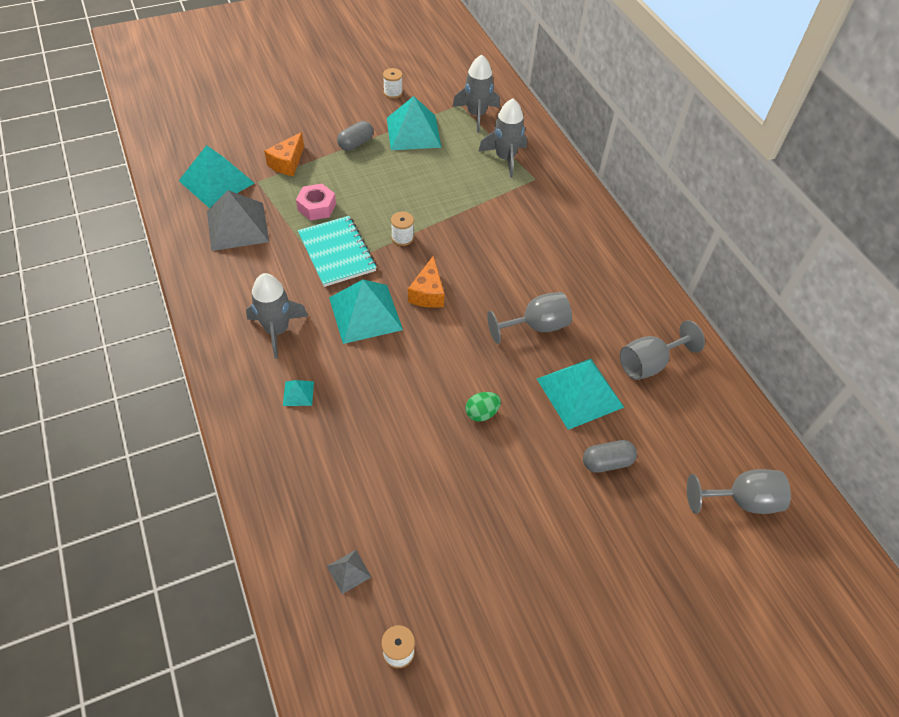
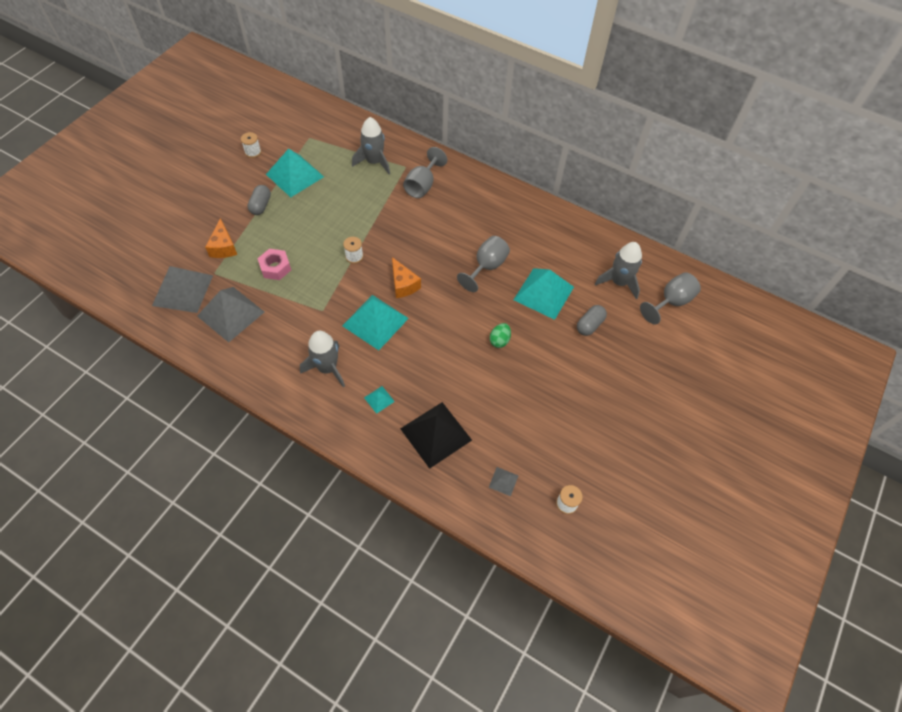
camera: 35 degrees left, 5 degrees up
turquoise pyramid [179,145,254,208] -> grey pyramid [152,266,213,313]
turquoise notebook [298,216,377,287] -> none
grey rocket [452,55,500,133] -> grey rocket moved to [595,242,642,300]
grey goblet [620,320,705,380] -> grey goblet moved to [403,147,447,198]
none -> black pyramid [400,402,472,469]

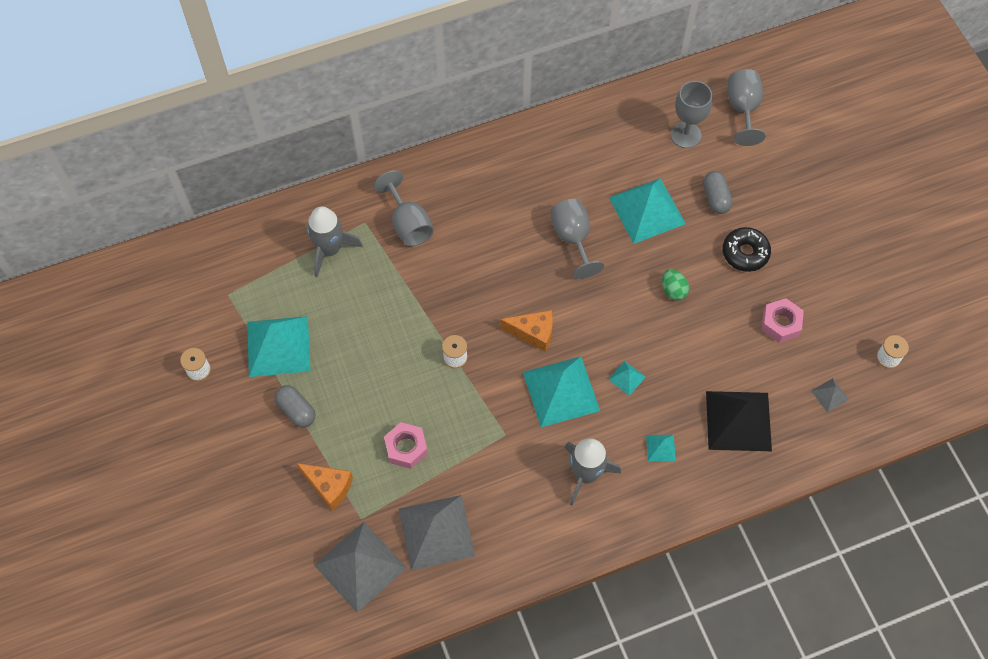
camera: 50 degrees left, 5 degrees up
grey rocket [595,242,642,300] -> grey goblet [671,81,712,148]
none -> turquoise pyramid [608,361,646,396]
none -> black donut [722,227,771,272]
none -> pink nut [761,298,804,343]

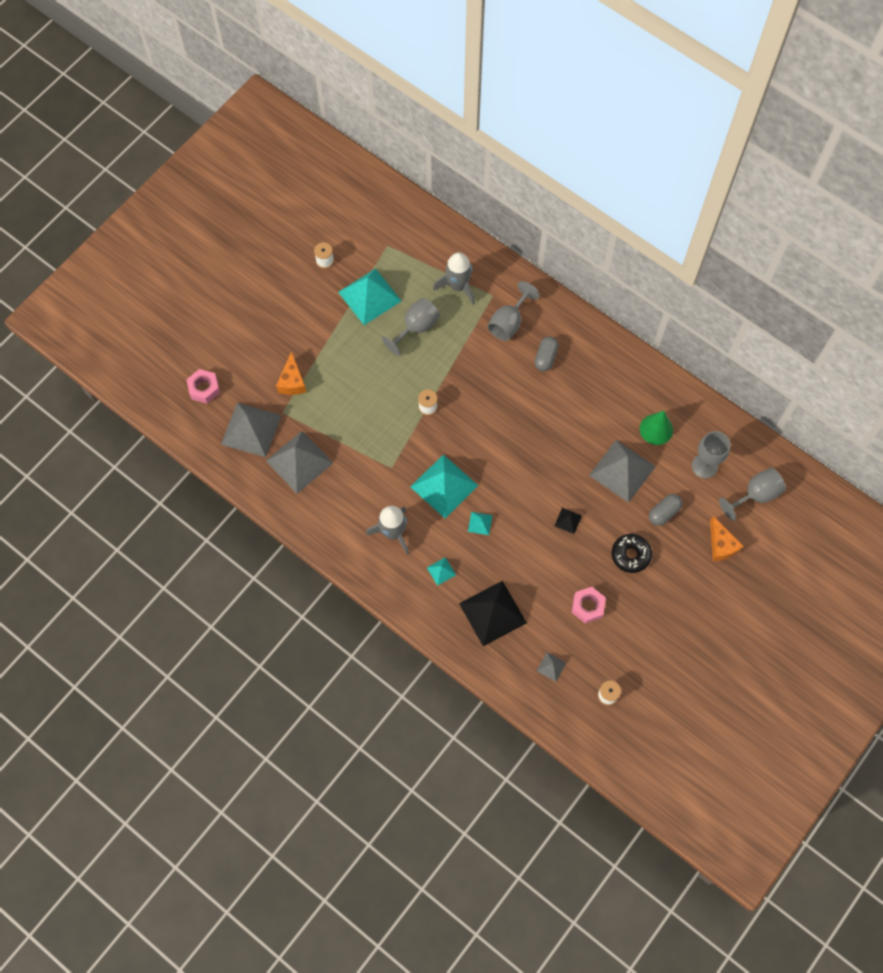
camera: 60 degrees right, 5 degrees up
grey capsule [275,385,315,427] -> grey capsule moved to [535,337,558,372]
pink nut [384,422,428,469] -> pink nut moved to [187,369,220,404]
orange cheese [500,310,553,352] -> orange cheese moved to [710,516,744,561]
grey goblet [550,199,604,279] -> grey goblet moved to [382,298,440,356]
turquoise pyramid [609,178,686,244] -> grey pyramid [589,440,656,503]
green egg [662,269,689,301] -> black pyramid [555,508,582,534]
none -> green cone [640,411,673,445]

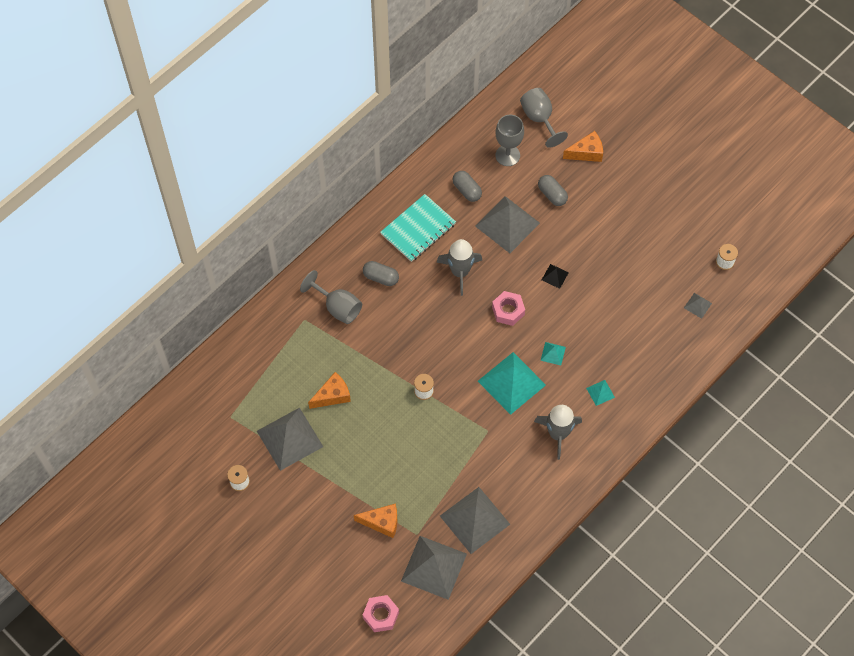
camera: 85 degrees left, 5 degrees down
turquoise pyramid [338,268,401,325] -> grey pyramid [257,408,323,471]
grey goblet [382,298,440,356] -> orange cheese [308,372,351,409]
grey rocket [433,252,475,305] -> grey rocket moved to [436,239,482,296]
black pyramid [459,581,527,646] -> none
pink nut [572,587,606,624] -> pink nut moved to [492,291,525,326]
black donut [612,534,652,573] -> none
green cone [640,411,673,445] -> grey capsule [452,171,482,202]
none -> turquoise notebook [380,194,456,262]

